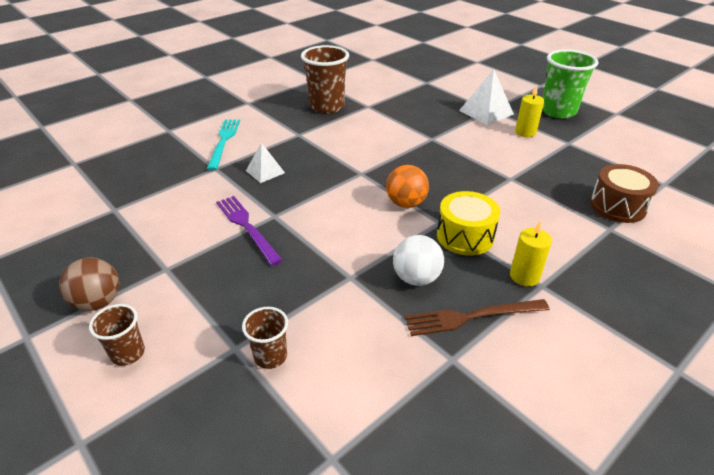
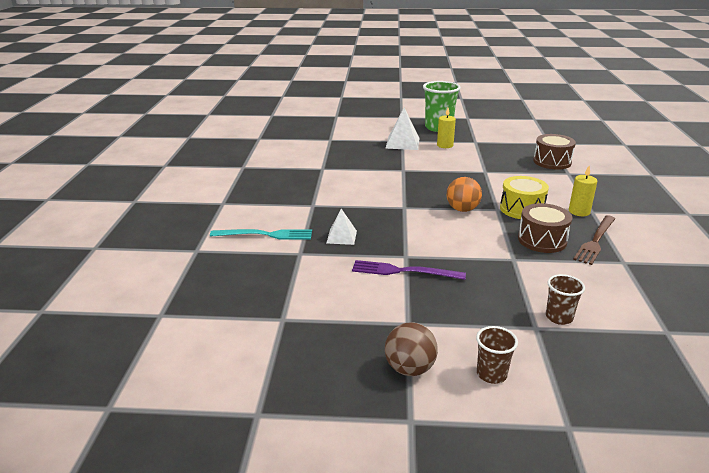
camera: 45 degrees left, 10 degrees down
turquoise fork [207,119,240,170] -> turquoise fork turned 135 degrees clockwise [210,229,312,240]
brown cup [301,45,349,113] -> none
white ball [393,235,444,286] -> brown drum [518,203,573,253]

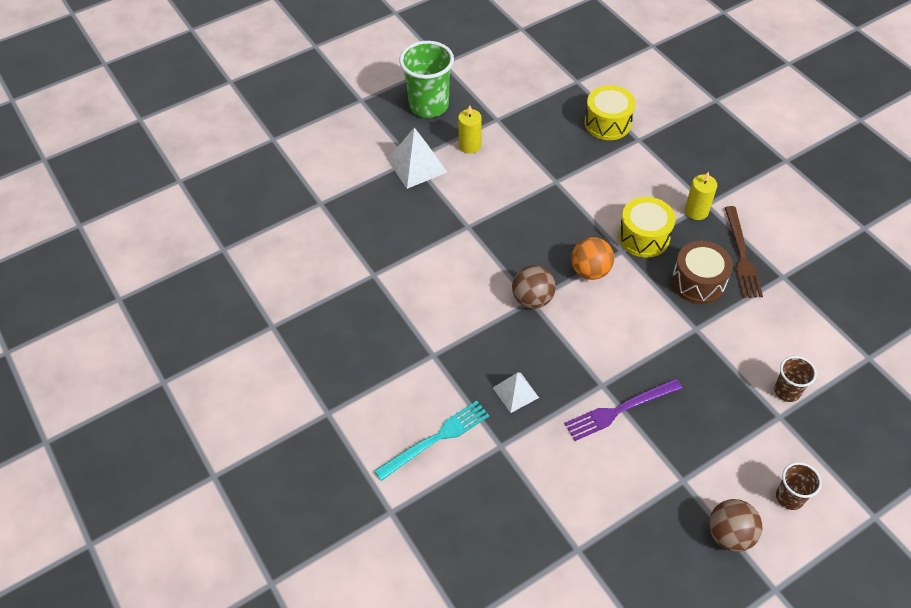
camera: 35 degrees left, 25 degrees up
brown drum [533,134,576,170] -> yellow drum [585,85,635,140]
none -> brown ball [512,265,556,309]

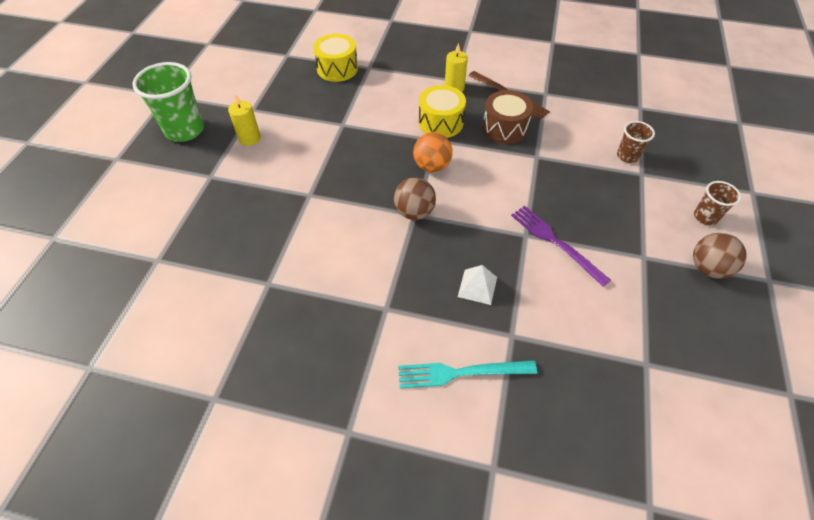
camera: 45 degrees left, 0 degrees up
turquoise fork [374,401,489,481] -> turquoise fork turned 105 degrees counterclockwise [398,360,537,389]
white pyramid [387,127,447,189] -> none
purple fork [565,378,682,441] -> purple fork turned 120 degrees clockwise [511,206,611,287]

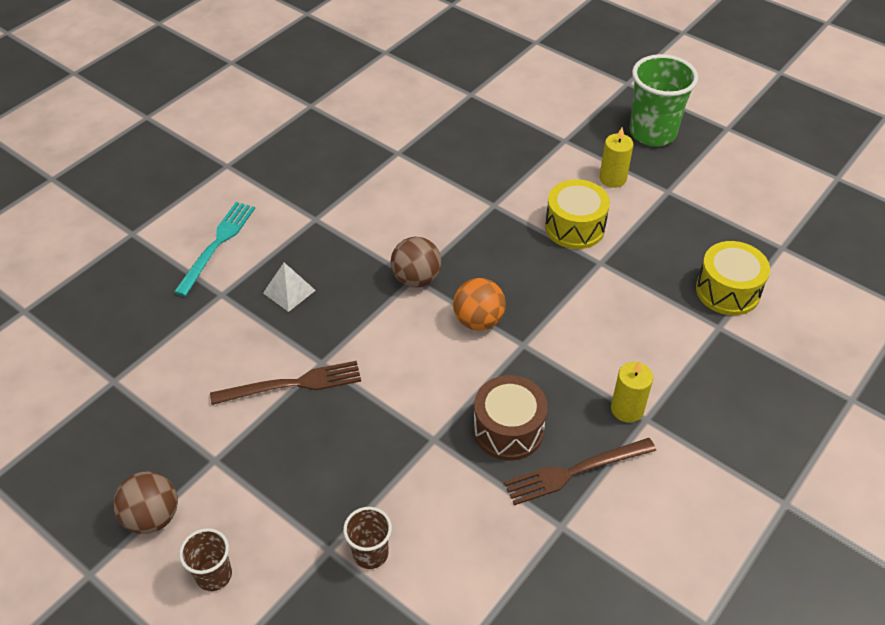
camera: 115 degrees right, 5 degrees down
yellow drum [419,85,466,138] -> yellow drum moved to [545,179,610,249]
purple fork [511,206,611,287] -> brown fork [210,361,361,405]

